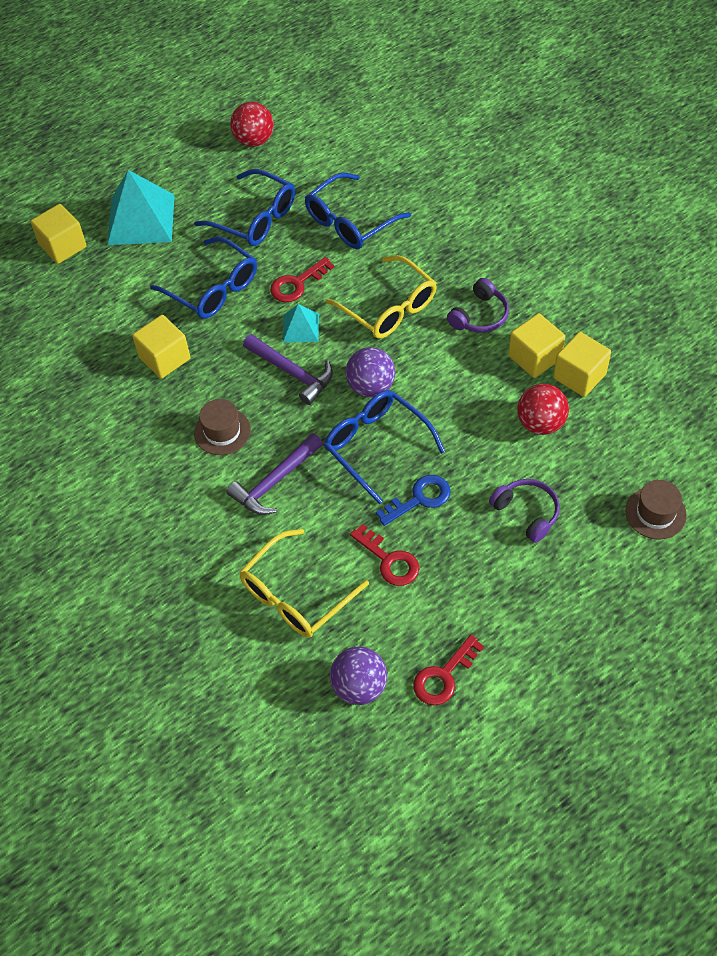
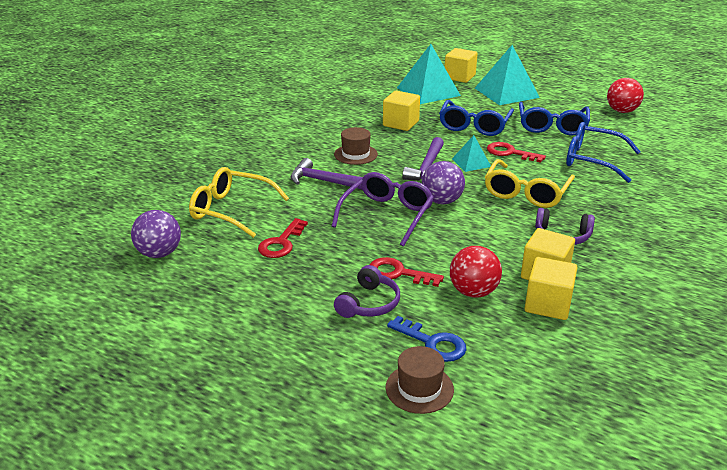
camera: 65 degrees right, 25 degrees down
blue glasses [324,390,445,504] -> purple glasses [331,172,434,246]
blue key [376,475,451,526] -> blue key moved to [387,316,466,362]
red key [413,635,484,705] -> red key moved to [369,257,444,287]
none -> turquoise pyramid [397,44,461,104]

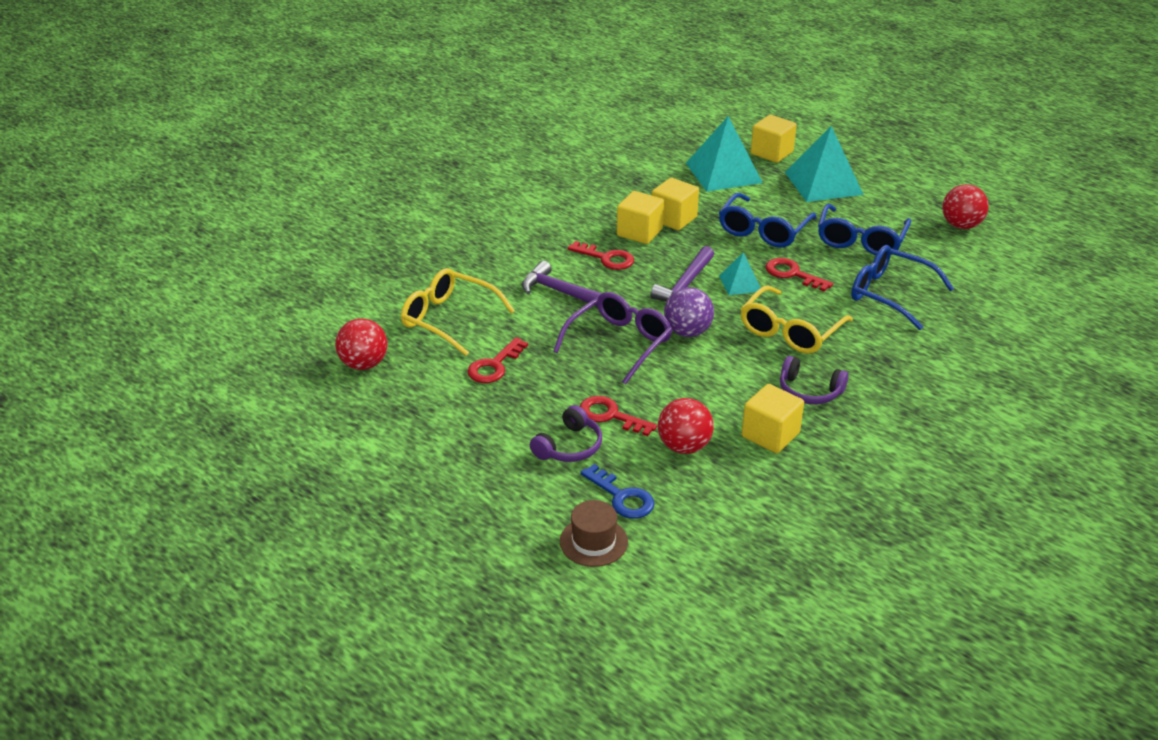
camera: 10 degrees right, 5 degrees up
purple ball [131,210,181,258] -> red ball [335,319,387,370]
brown hat [334,127,378,165] -> red key [568,241,634,270]
yellow cube [525,257,578,320] -> yellow cube moved to [617,191,664,244]

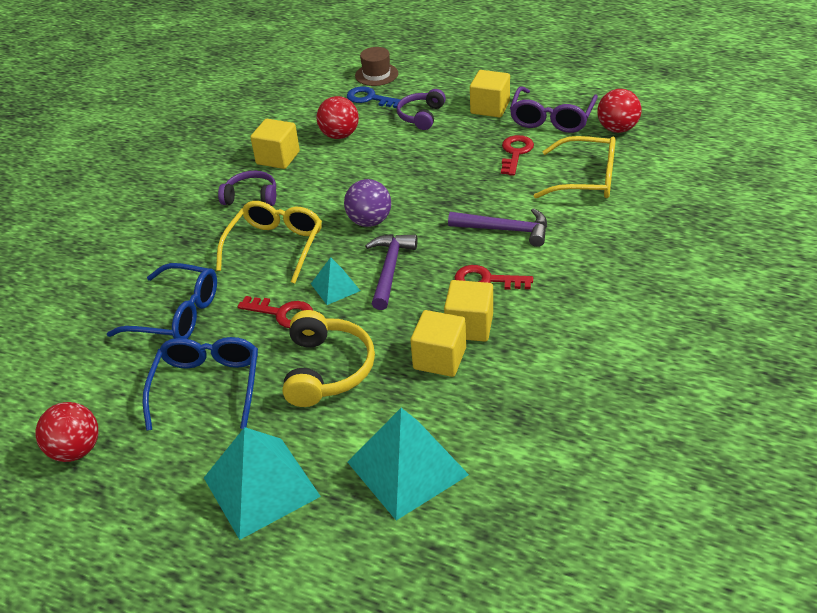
camera: 165 degrees right, 5 degrees up
purple glasses [553,292,672,384] -> purple glasses moved to [510,86,598,133]
red key [580,396,657,436] -> none
blue glasses [719,193,817,248] -> yellow headphones [283,310,375,407]
yellow cube [751,115,797,163] -> yellow cube moved to [470,70,510,118]

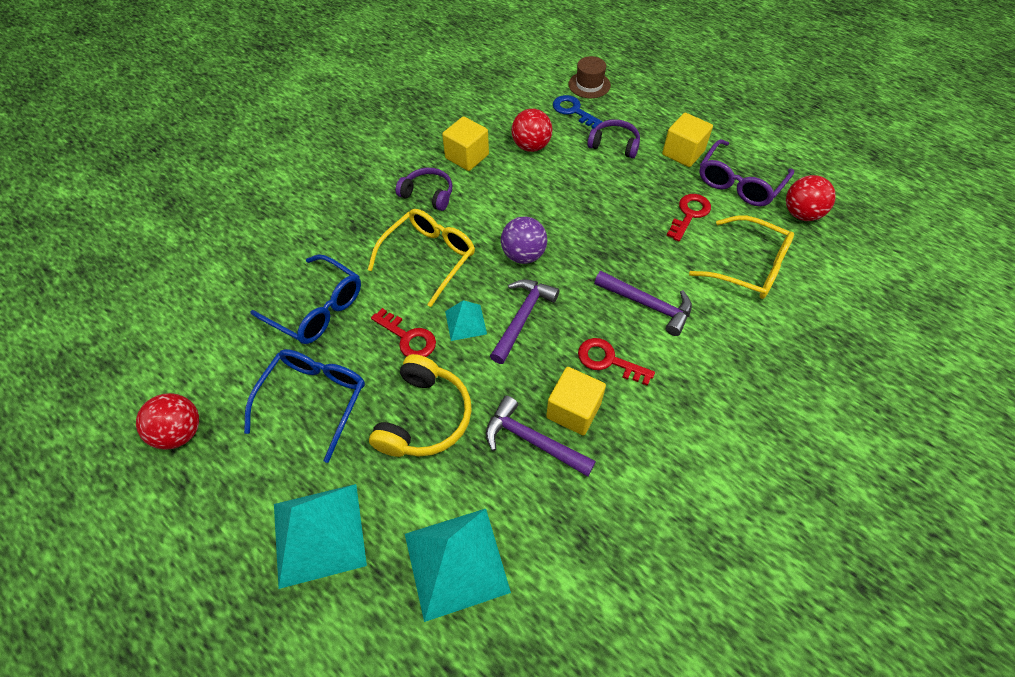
camera: 15 degrees right, 15 degrees up
purple headphones [397,89,446,130] -> purple headphones turned 75 degrees clockwise [587,119,640,158]
yellow cube [411,310,466,377] -> purple hammer [486,396,596,477]

